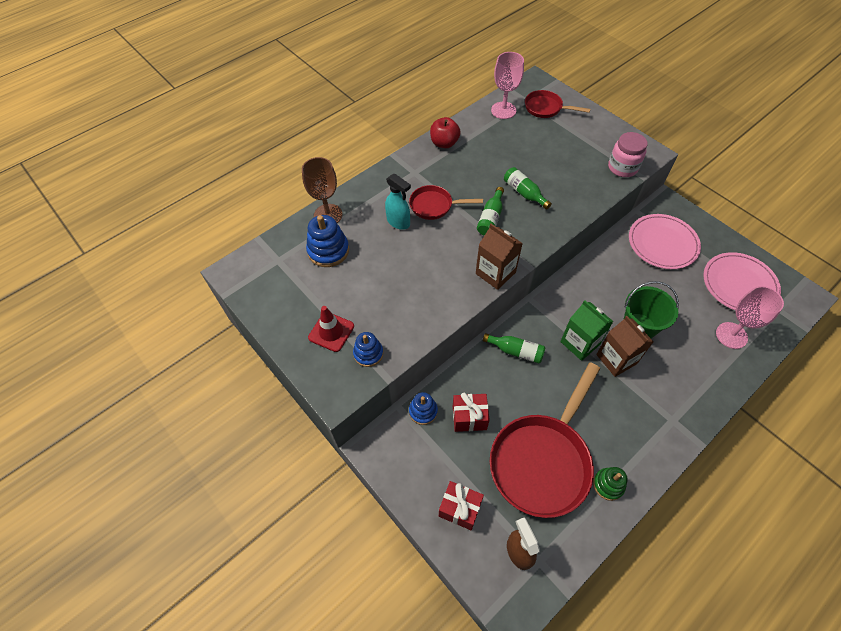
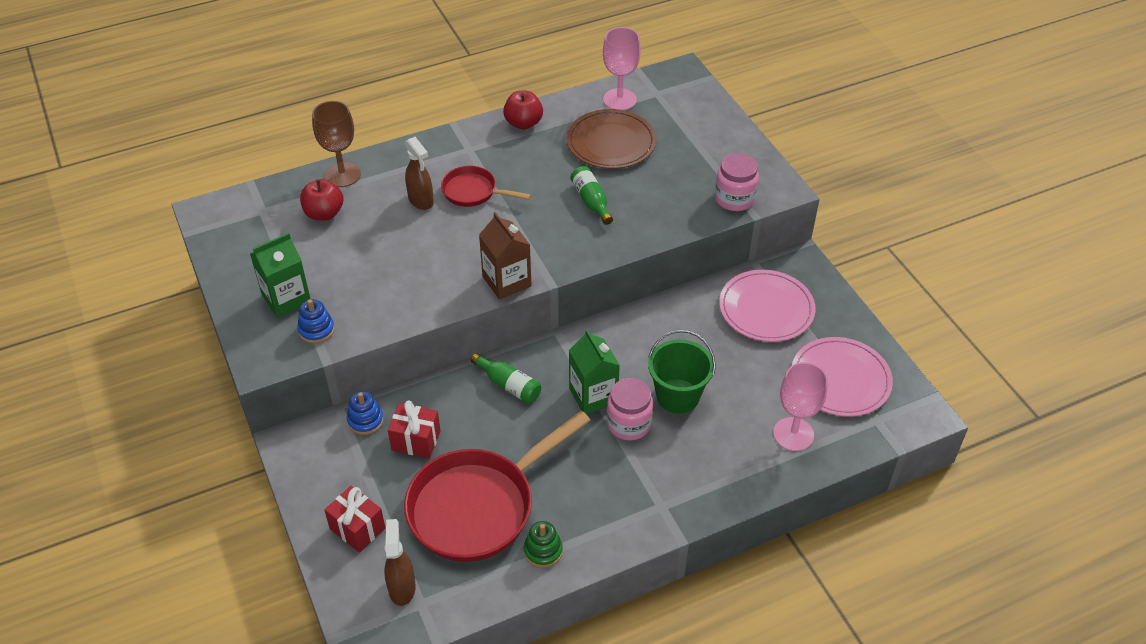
camera: 15 degrees right, 10 degrees down
blue stacking toy [306,215,349,267] -> red apple [300,179,343,221]
red traffic cone [308,306,354,352] -> green carton [250,233,311,317]
turquoise spray bottle [385,174,411,230] -> brown spray bottle [405,137,434,210]
green bottle [477,187,504,236] -> none
red pan [525,90,590,118] -> none
brown carton [596,316,653,377] -> pink jar [607,378,653,440]
none -> brown plate [566,109,656,169]

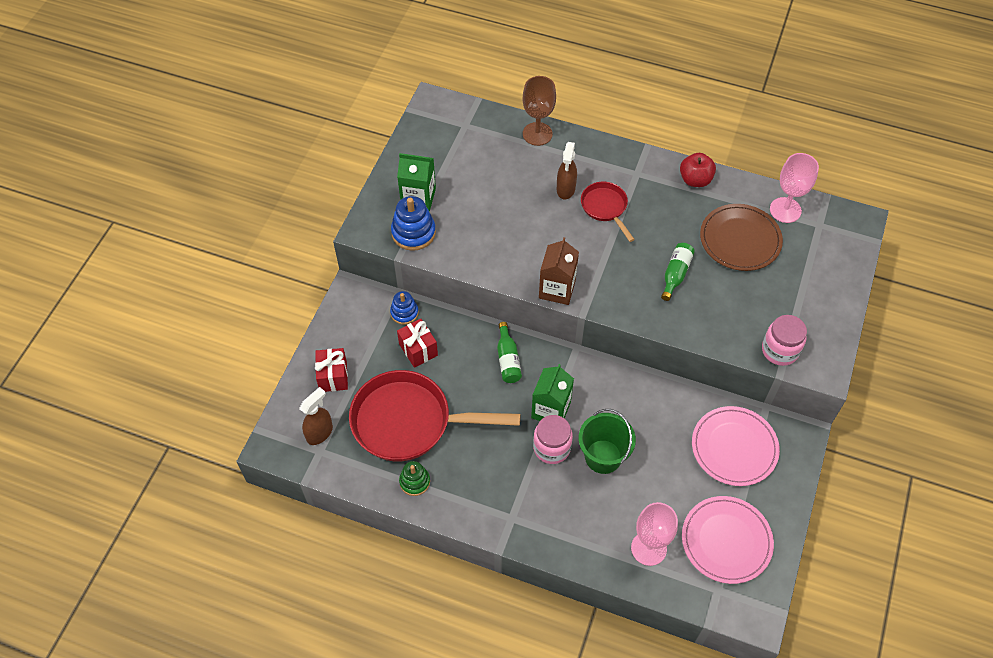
camera: 45 degrees right, 10 degrees up
blue stacking toy [297,299,335,344] -> blue stacking toy [391,196,436,251], size x1.56
red apple [300,179,343,221] -> none

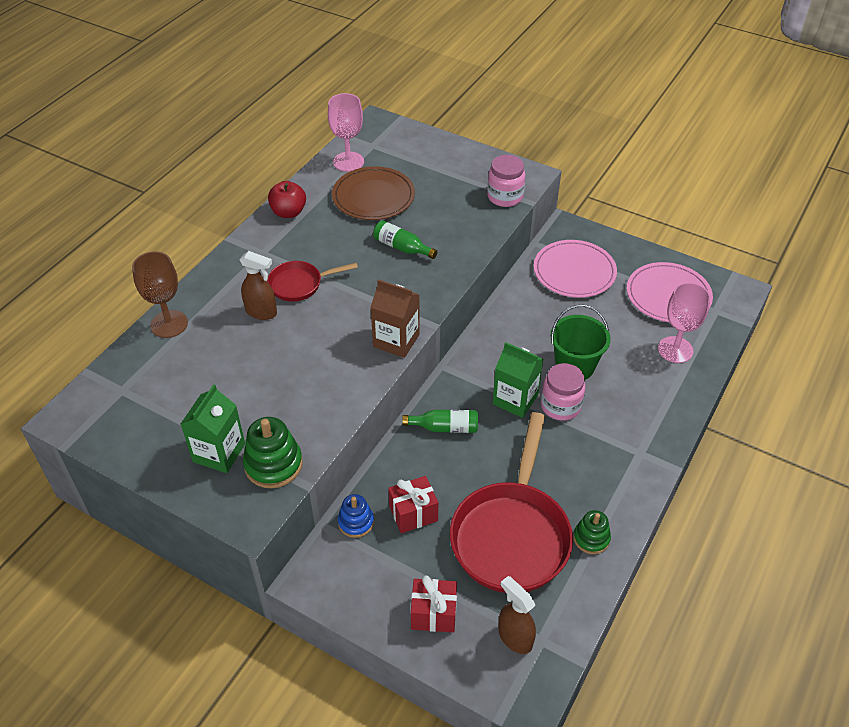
camera: 80 degrees left, 10 degrees down
blue stacking toy [391,196,436,251] -> green stacking toy [243,417,303,488]

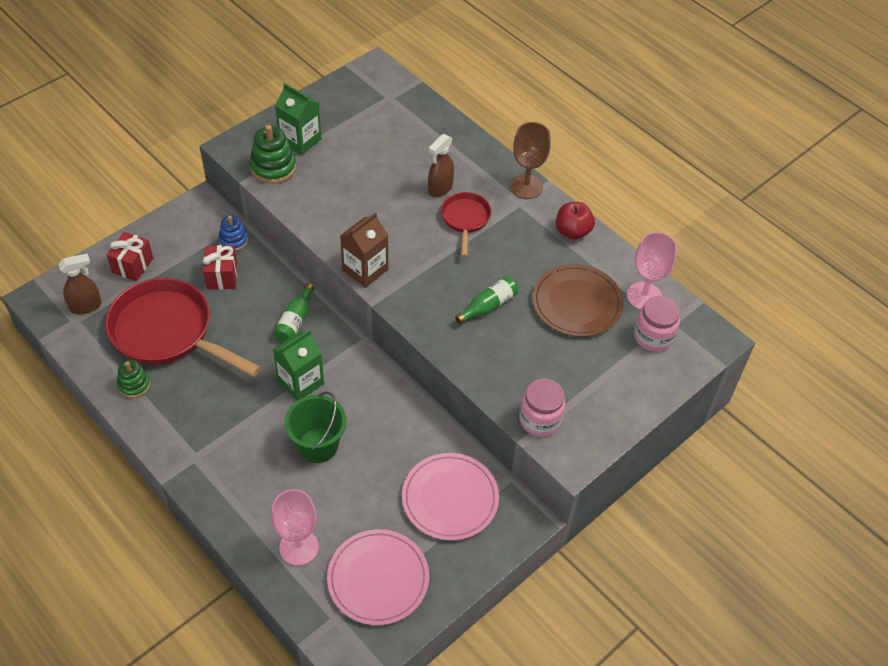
camera: 105 degrees right, 5 degrees up
brown goblet [132,251,188,338] -> brown goblet moved to [510,122,551,199]
pink jar [541,363,585,421] -> pink jar moved to [634,296,680,352]

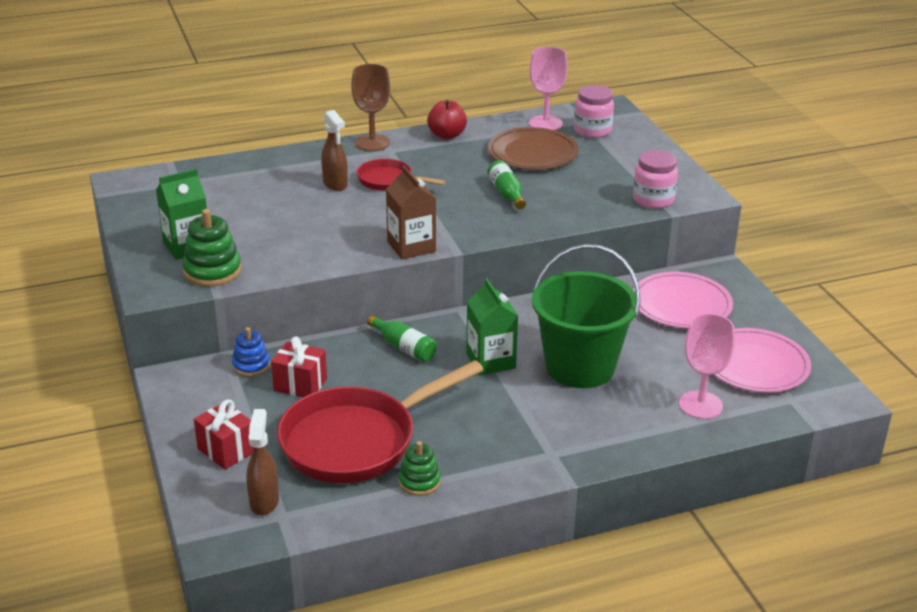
camera: 65 degrees left, 20 degrees down
green bucket [284,391,347,463] -> green bucket [532,244,641,388], size x1.52

